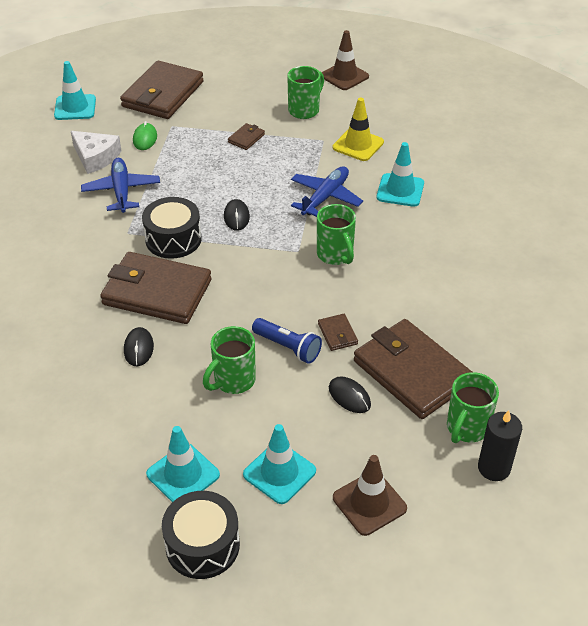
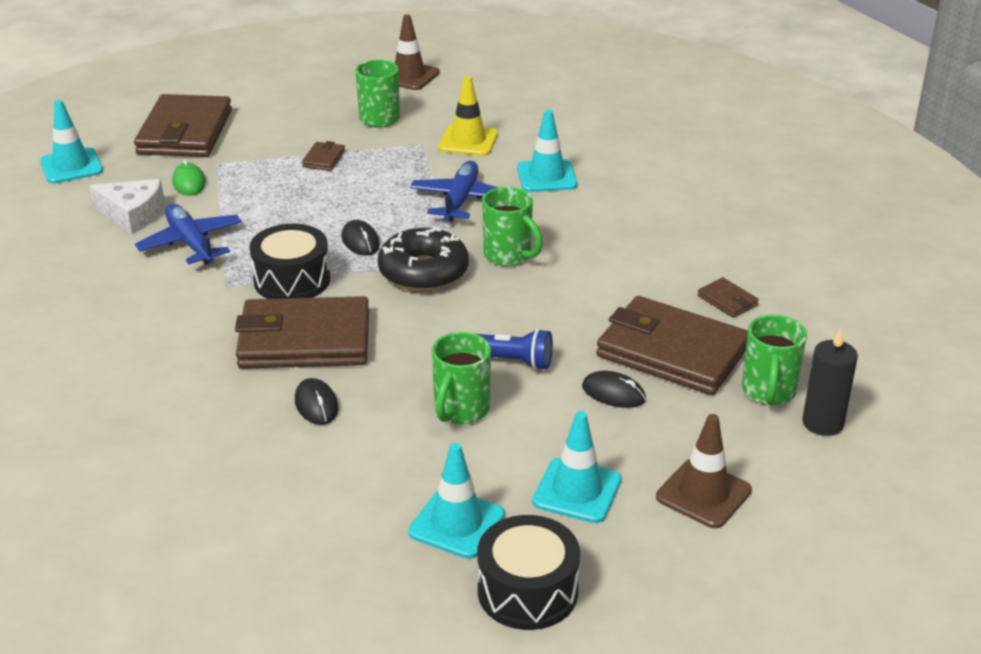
camera: 20 degrees left, 10 degrees down
brown wallet [318,314,358,351] -> brown wallet moved to [698,277,759,318]
none -> black donut [378,227,469,291]

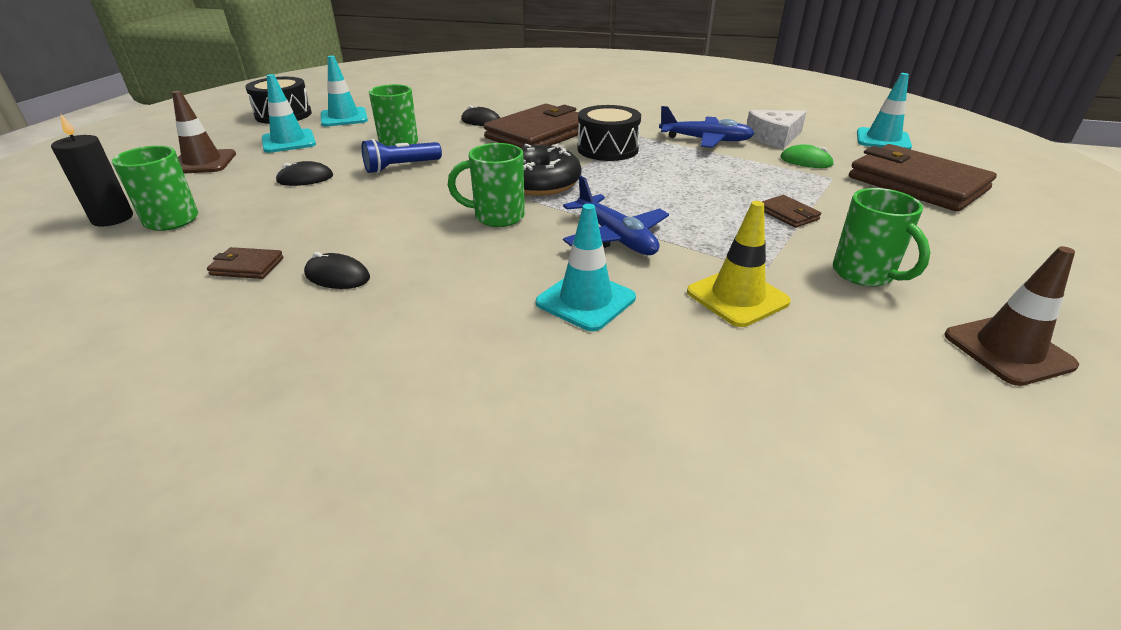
camera: 135 degrees right, 0 degrees up
black mouse [341,220,380,256] -> black mouse moved to [304,252,370,289]
brown wallet [596,296,748,395] -> none

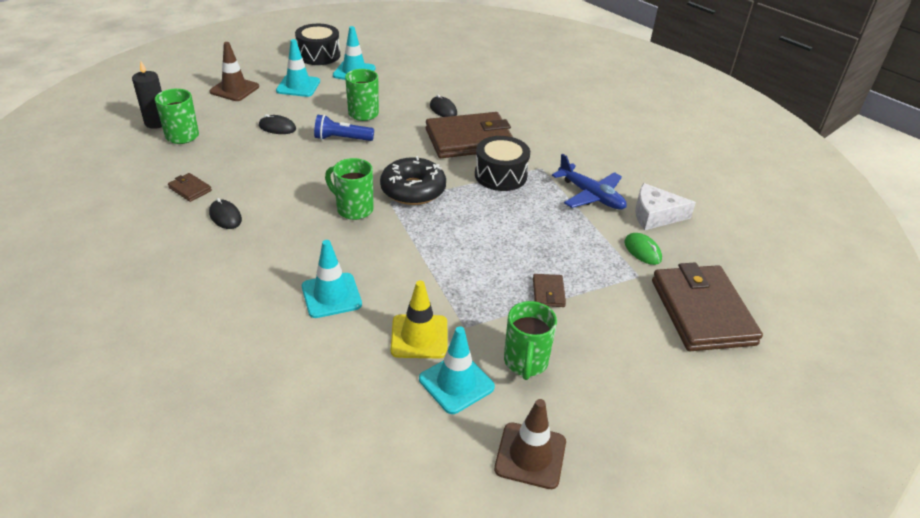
camera: 30 degrees right, 5 degrees up
blue plane [563,176,669,255] -> none
turquoise traffic cone [857,73,912,149] -> turquoise traffic cone moved to [419,326,495,414]

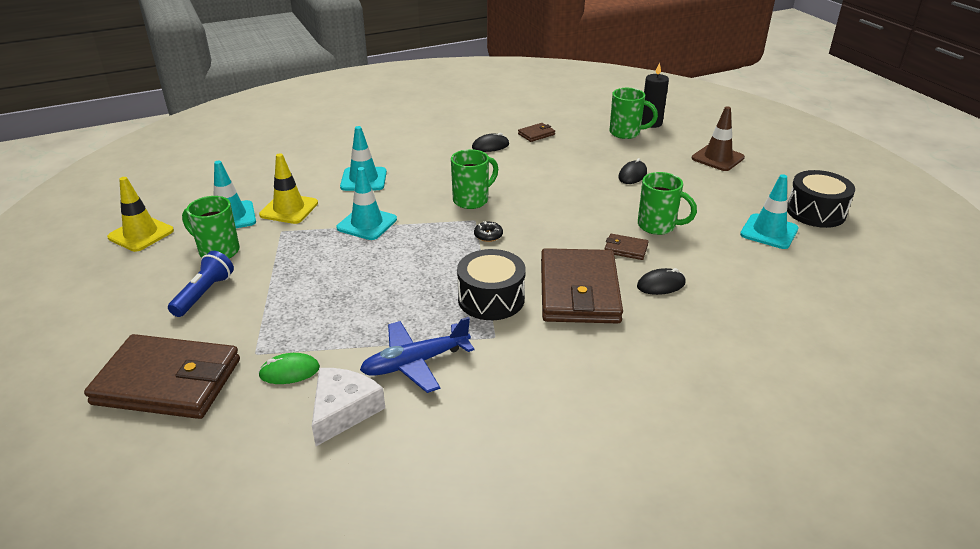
camera: 110 degrees right, 5 degrees down
turquoise traffic cone [276,39,320,97] -> turquoise traffic cone moved to [336,167,397,240]
blue flashlight [314,115,374,141] -> blue flashlight moved to [168,251,234,317]
black donut [380,156,446,205] -> black donut [474,221,503,242], size x0.41
brown traffic cone [494,399,566,489] -> yellow traffic cone [107,177,174,252]
brown wallet [533,274,566,307] -> brown wallet moved to [604,234,648,260]

